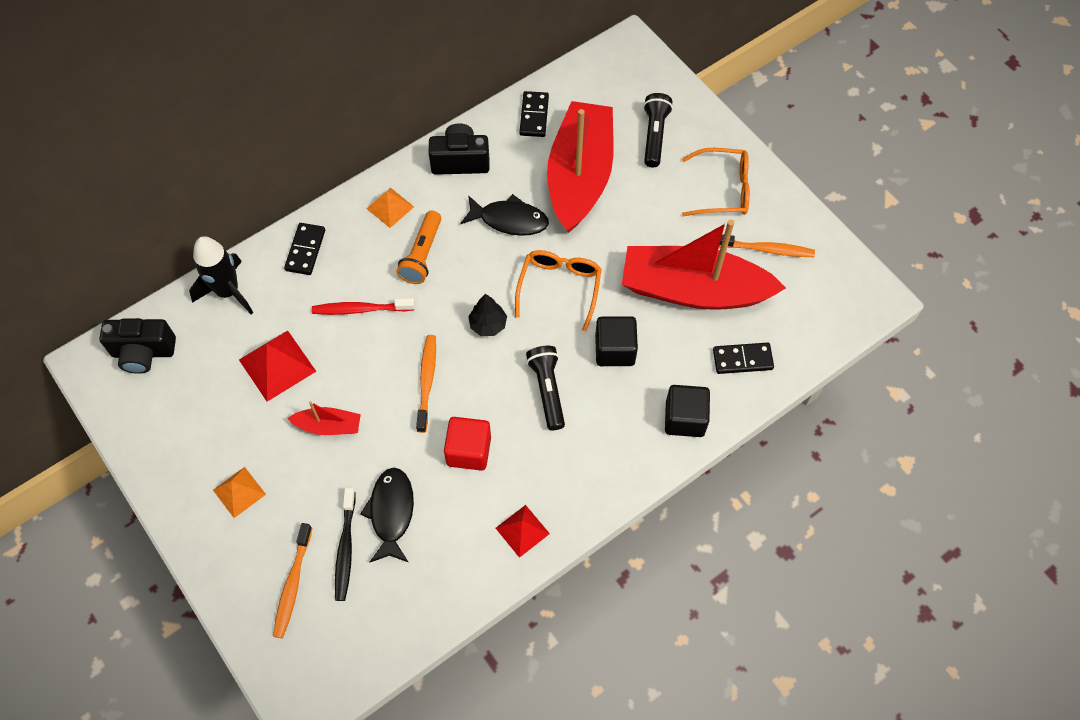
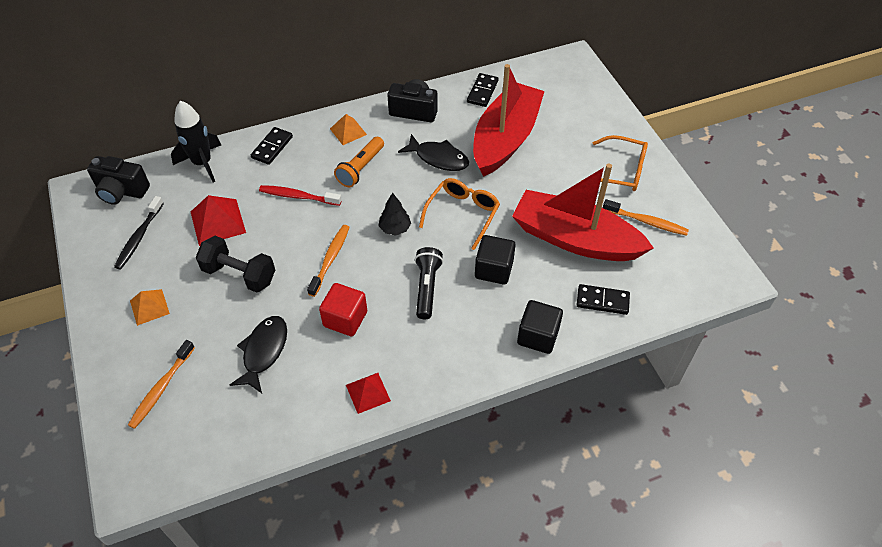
camera: 15 degrees right, 10 degrees down
red boat [287,401,361,435] -> black dumbbell [196,236,275,292]
black toothbrush [335,488,356,601] -> black toothbrush moved to [114,196,164,269]
black flashlight [643,93,673,168] -> none

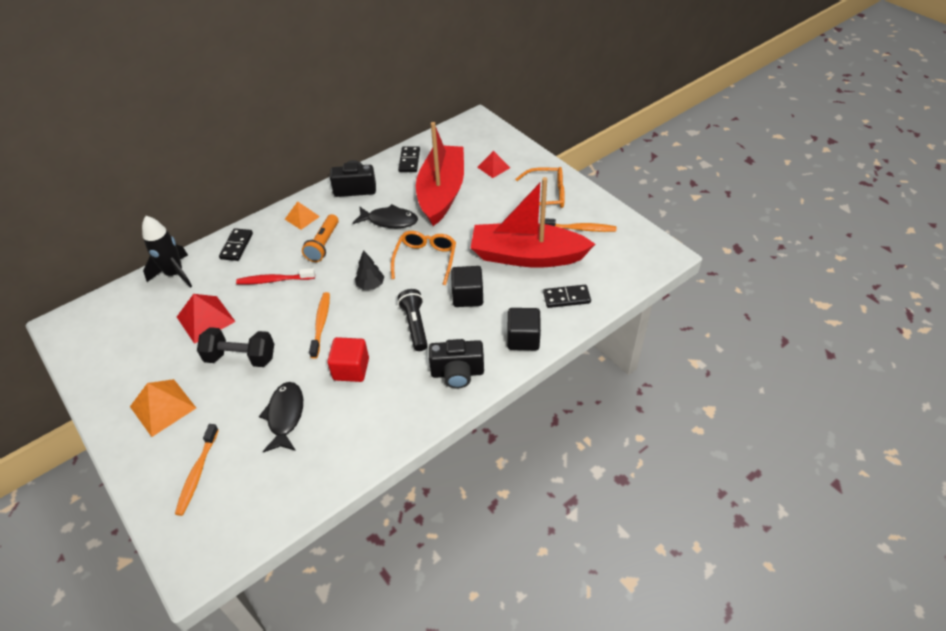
camera: 15 degrees left, 5 degrees down
black camera [87,156,150,205] -> black camera moved to [429,339,484,388]
black toothbrush [114,196,164,269] -> none
orange pyramid [130,289,170,326] -> orange pyramid [130,379,196,437], size x1.55
red pyramid [346,373,391,414] -> red pyramid moved to [477,151,510,178]

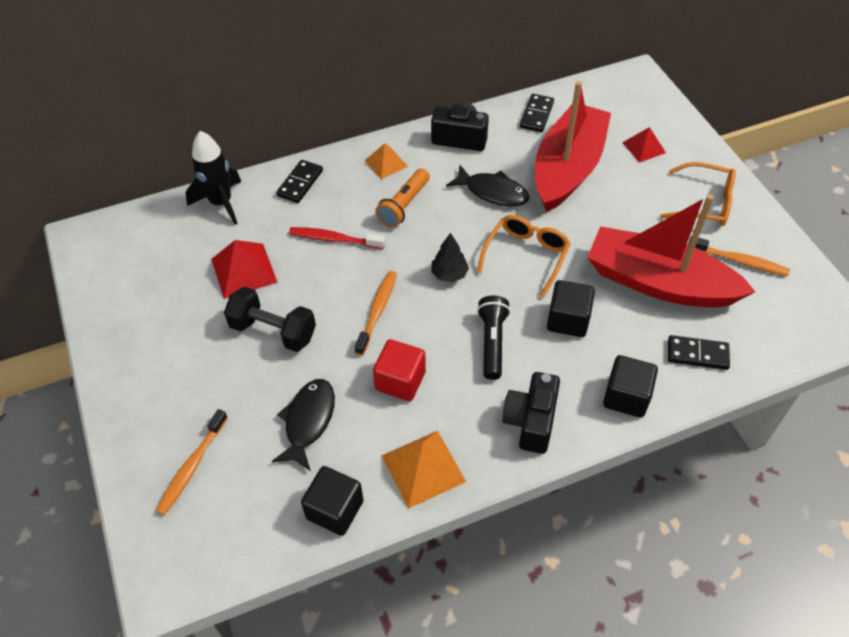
camera: 15 degrees right, 5 degrees up
orange pyramid [130,379,196,437] -> orange pyramid moved to [381,431,466,509]
black camera [429,339,484,388] -> black camera turned 90 degrees clockwise [502,372,560,454]
none -> black cube [301,466,364,536]

